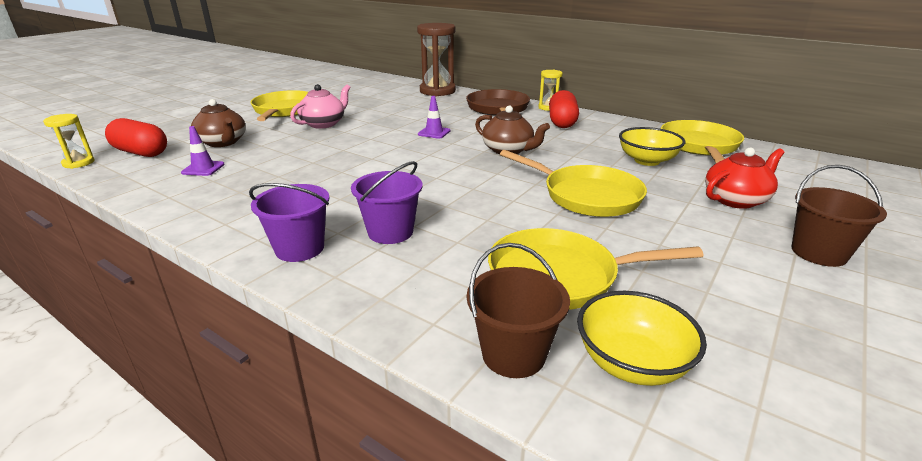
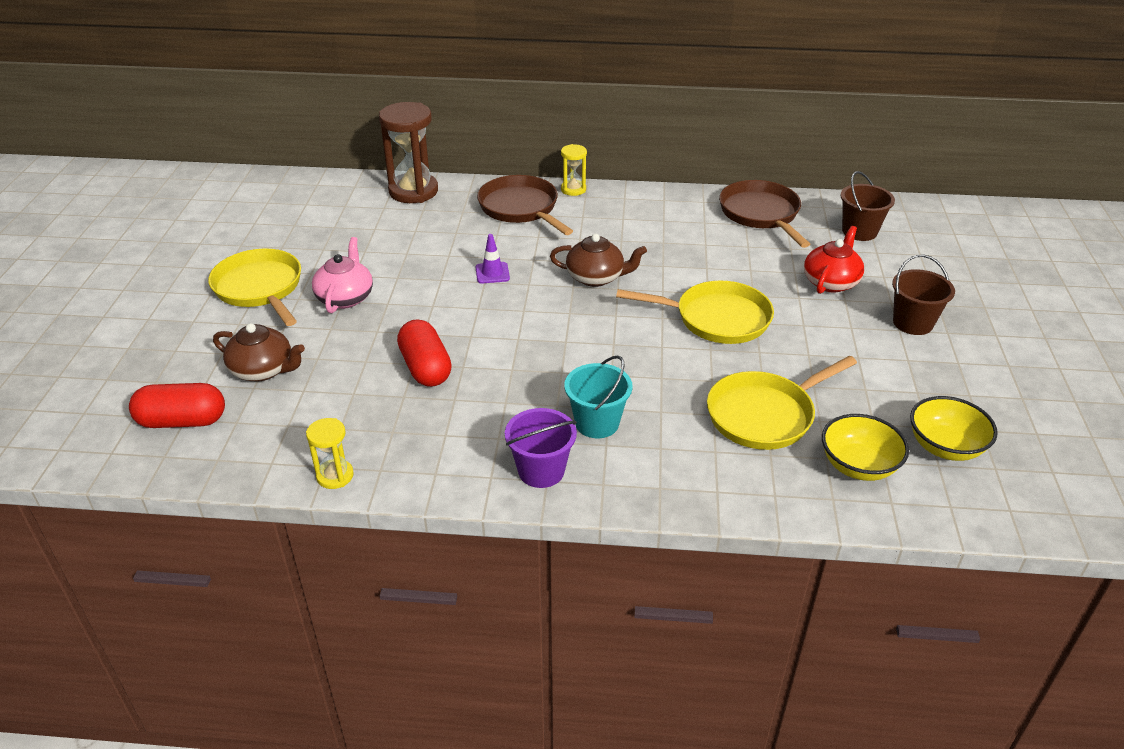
camera: 30 degrees left, 10 degrees up
yellow hourglass [43,114,95,169] -> yellow hourglass moved to [306,418,354,489]
purple traffic cone [181,126,225,176] -> none
purple bucket [351,161,423,244] -> turquoise bucket [564,355,633,438]
brown bucket [467,243,570,378] -> brown bucket moved to [841,171,895,241]
red capsule [549,90,579,128] -> red capsule moved to [397,319,452,387]
yellow bowl [619,127,685,166] -> yellow bowl moved to [910,396,998,461]
yellow pan [661,120,744,163] -> brown pan [719,180,810,248]

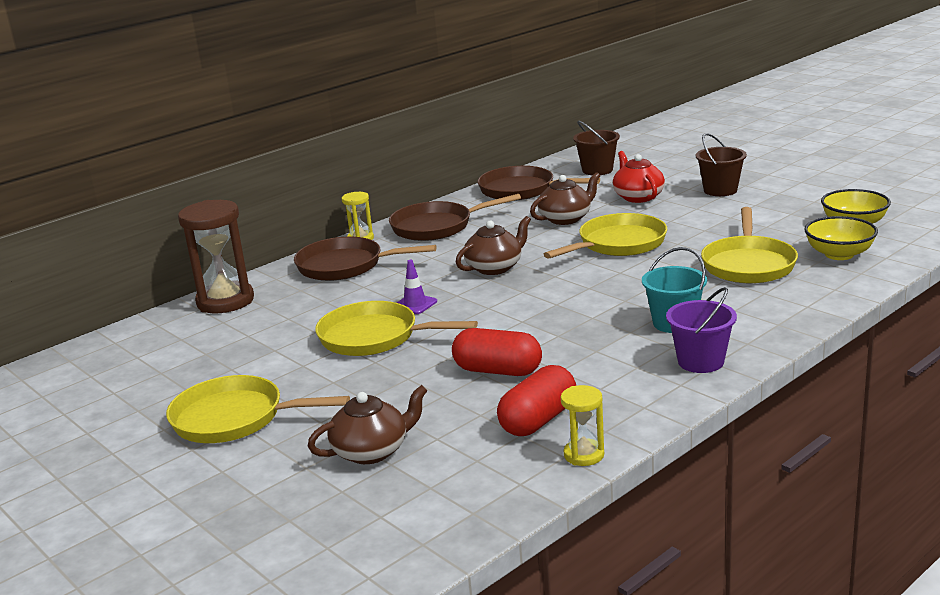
camera: 45 degrees left, 15 degrees down
red capsule [129,383,225,428] -> red capsule moved to [497,365,576,436]
pink teapot [312,237,373,313] -> none
none -> yellow pan [315,301,478,356]
none -> brown pan [389,194,521,241]
none -> brown teapot [530,172,600,225]

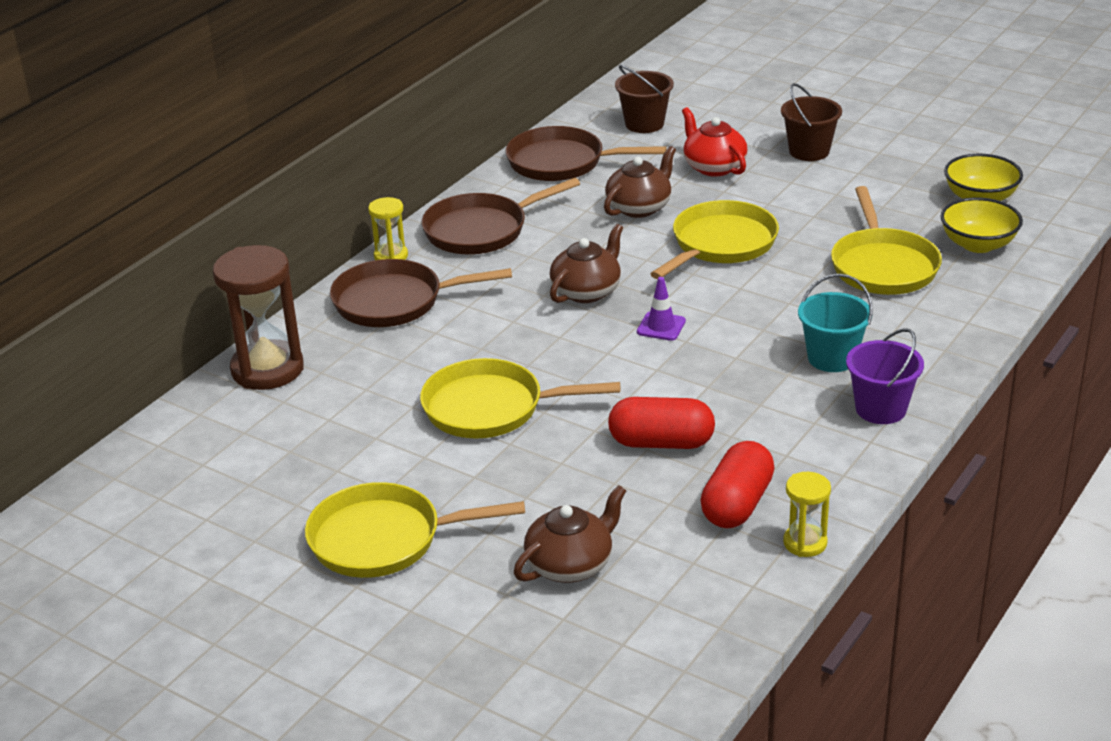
camera: 15 degrees left, 10 degrees up
purple traffic cone [397,260,437,314] -> purple traffic cone moved to [637,277,686,341]

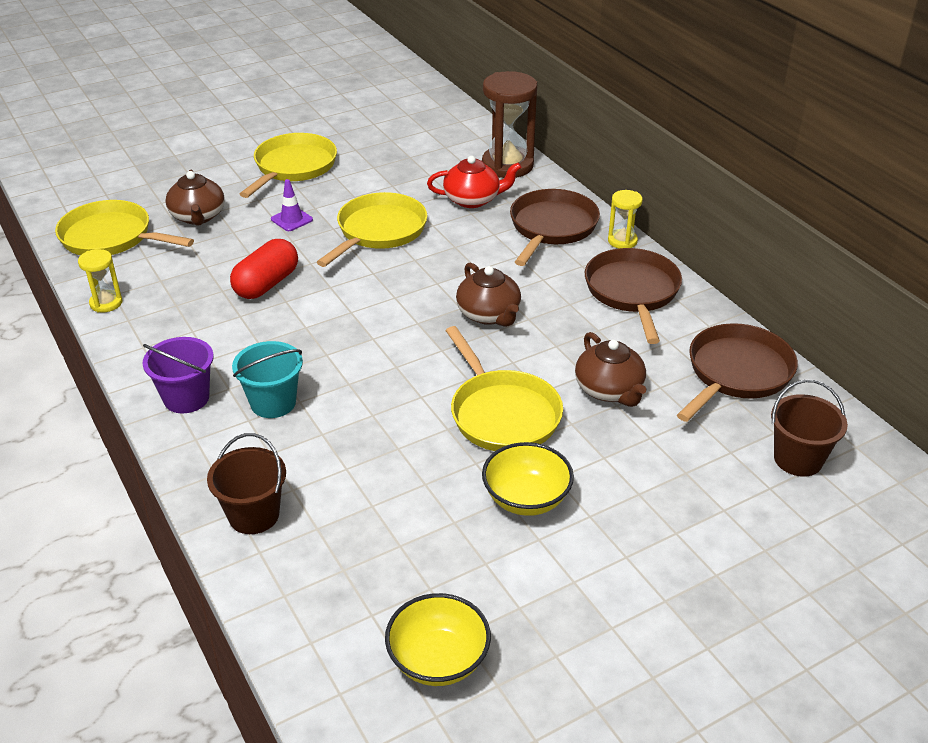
camera: 115 degrees right, 5 degrees up
purple traffic cone [637,277,686,341] -> purple traffic cone moved to [271,179,313,231]
red teapot [682,107,748,177] -> red teapot moved to [427,156,521,208]
red capsule [701,441,775,528] -> none
brown bucket [781,83,842,161] -> brown bucket moved to [207,433,286,534]
yellow pan [831,186,942,295] -> yellow pan moved to [55,200,194,255]
yellow bowl [940,197,1023,253] -> yellow bowl moved to [482,442,574,516]

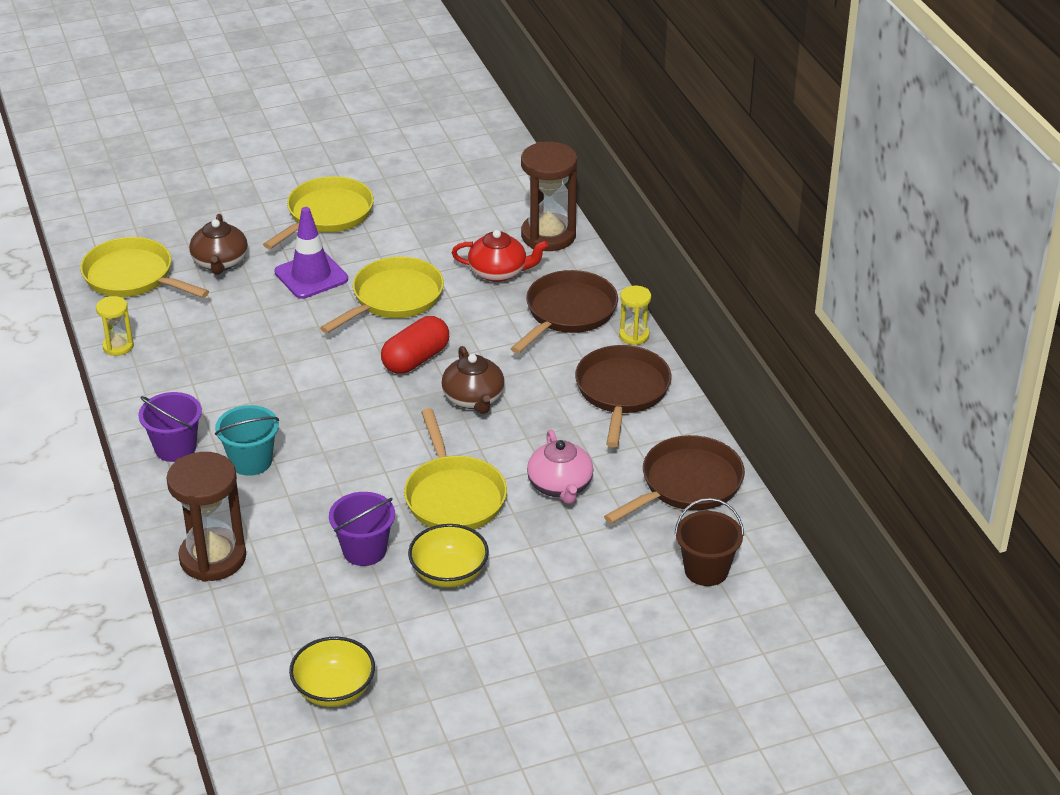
camera: 10 degrees right, 0 degrees up
brown bucket [207,433,286,534] -> brown hourglass [166,452,246,582]
red capsule [230,239,298,299] -> red capsule moved to [381,316,449,374]
purple traffic cone [271,179,313,231] -> purple traffic cone [275,207,348,299], size x1.78
brown teapot [575,332,646,407] -> pink teapot [527,429,593,504]
none -> purple bucket [329,492,395,566]

